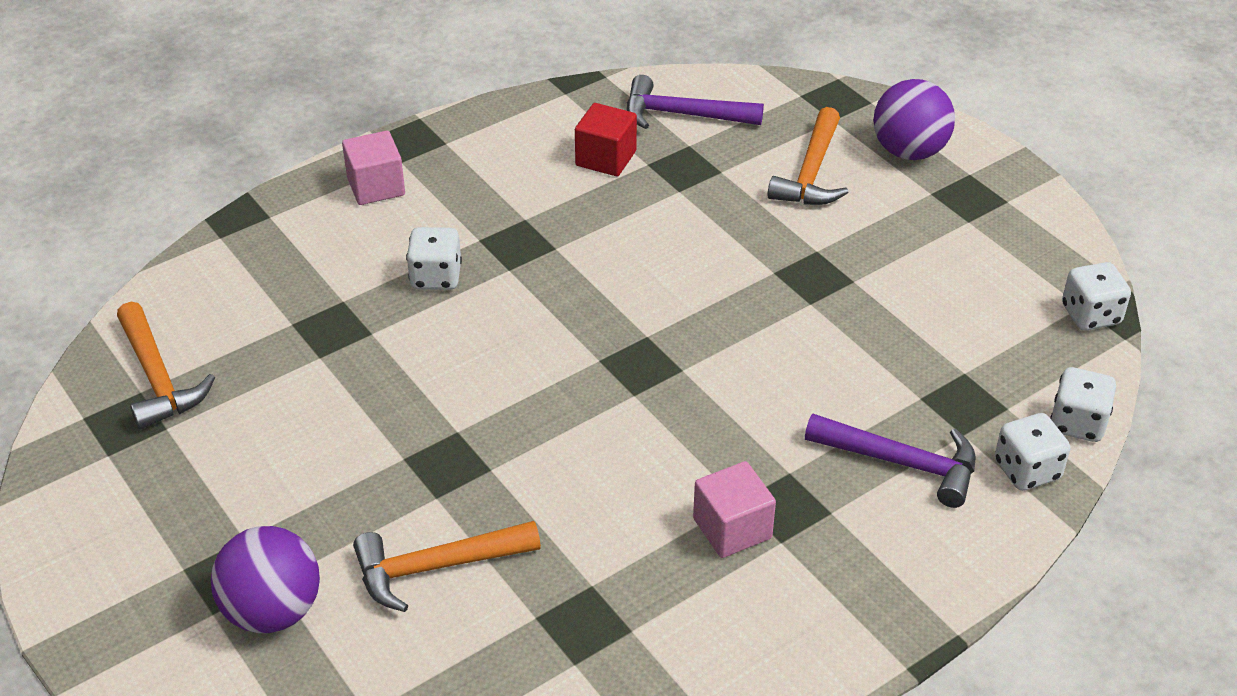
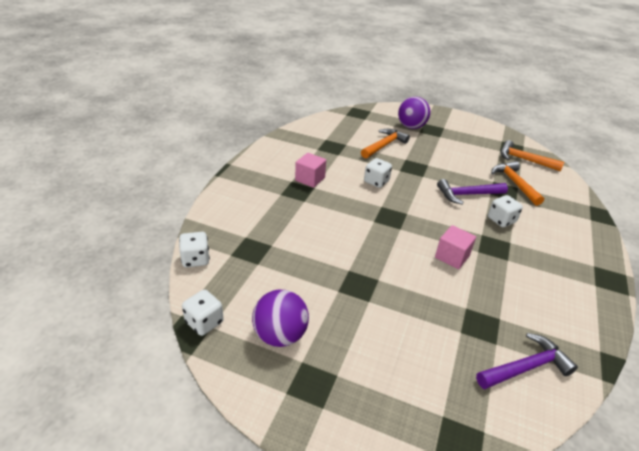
camera: 145 degrees right, 5 degrees down
pink cube [342,131,405,205] -> pink cube moved to [435,225,476,269]
red cube [575,103,637,176] -> none
orange hammer [768,107,849,205] -> orange hammer moved to [491,161,544,206]
purple hammer [805,414,976,508] -> purple hammer moved to [437,179,508,205]
purple ball [874,79,955,160] -> purple ball moved to [252,290,309,347]
white dice [995,413,1071,491] -> white dice moved to [364,158,392,188]

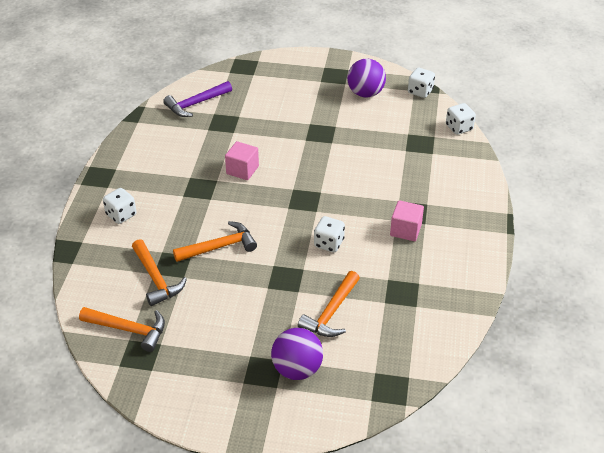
camera: 170 degrees right, 5 degrees up
purple hammer [437,179,508,205] -> orange hammer [173,221,257,262]
white dice [488,195,523,227] -> white dice moved to [103,188,137,224]

